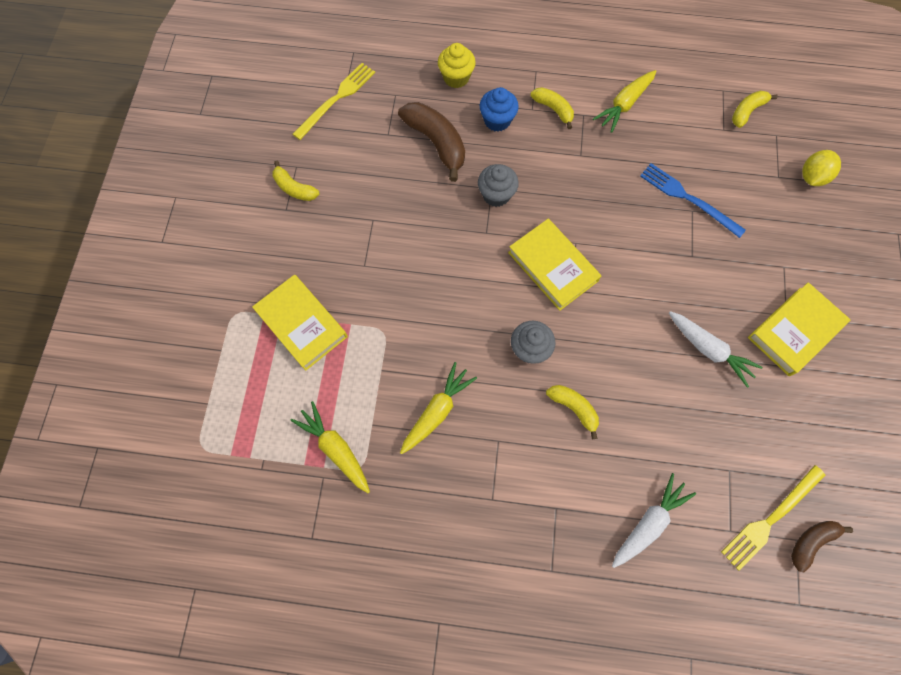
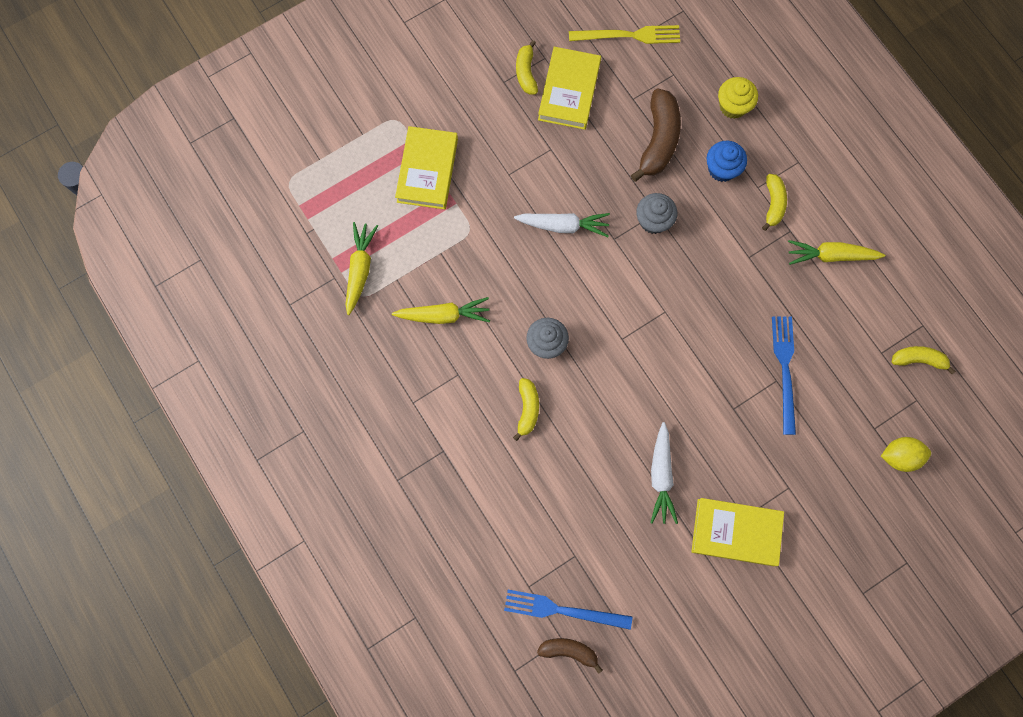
camera: 50 degrees right, 5 degrees up
yellow book [508,219,601,311] -> yellow book moved to [538,47,601,130]
white carrot [612,473,696,568] -> white carrot moved to [514,213,610,237]
yellow fork [721,465,825,571] -> blue fork [504,590,632,630]

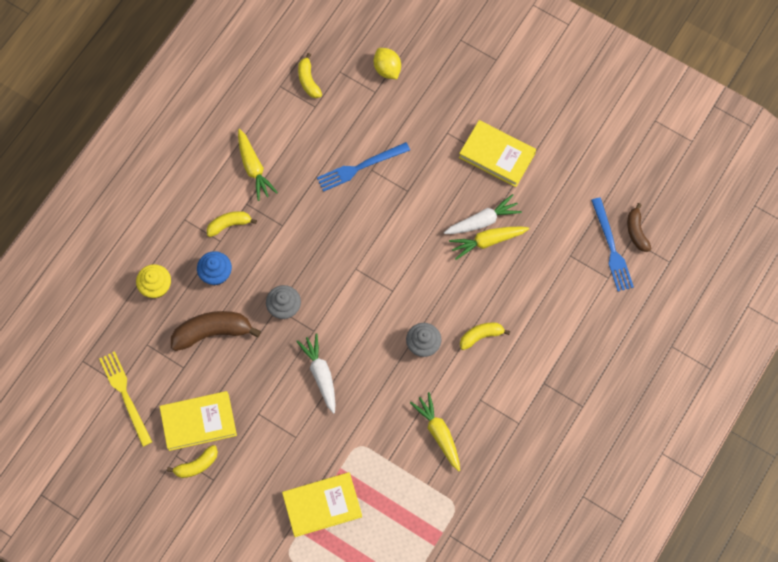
camera: 115 degrees left, 5 degrees down
yellow carrot [345,222,378,315] -> yellow carrot moved to [449,227,529,260]
yellow book [691,498,784,566] -> yellow book turned 45 degrees counterclockwise [459,120,536,187]

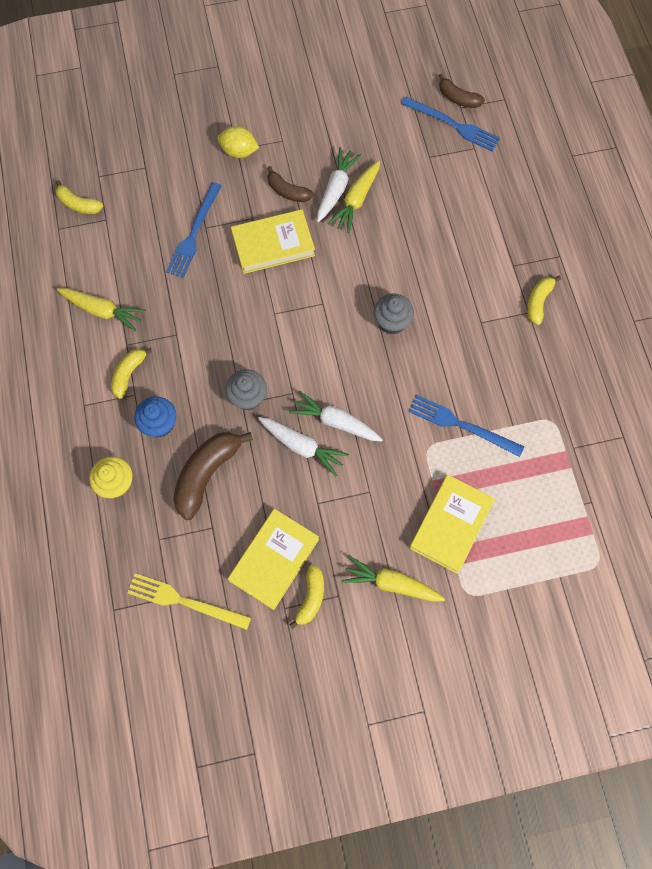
camera: 45 degrees left, 0 degrees up
yellow lemon [374,48,401,79] -> yellow lemon moved to [218,126,259,158]
yellow carrot [410,392,460,471] -> yellow carrot moved to [342,556,445,602]
yellow book [459,120,536,187] -> yellow book moved to [231,209,315,274]
yellow banana [460,323,510,350] -> yellow banana moved to [527,276,561,325]
none -> white carrot [258,417,349,476]
none -> brown banana [267,166,314,202]
none -> blue fork [408,395,524,457]

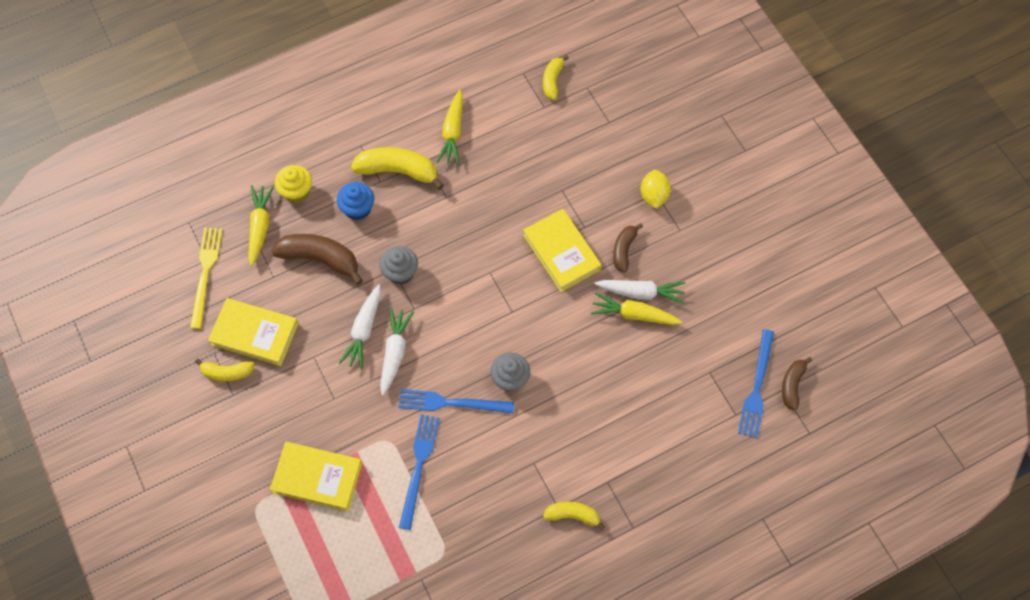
camera: 75 degrees right, 5 degrees down
yellow banana [111,348,152,399] -> yellow banana [351,147,444,190], size x1.71
blue fork [166,182,222,278] -> blue fork moved to [399,389,514,413]
yellow carrot [342,556,445,602] -> yellow carrot moved to [248,185,274,266]

